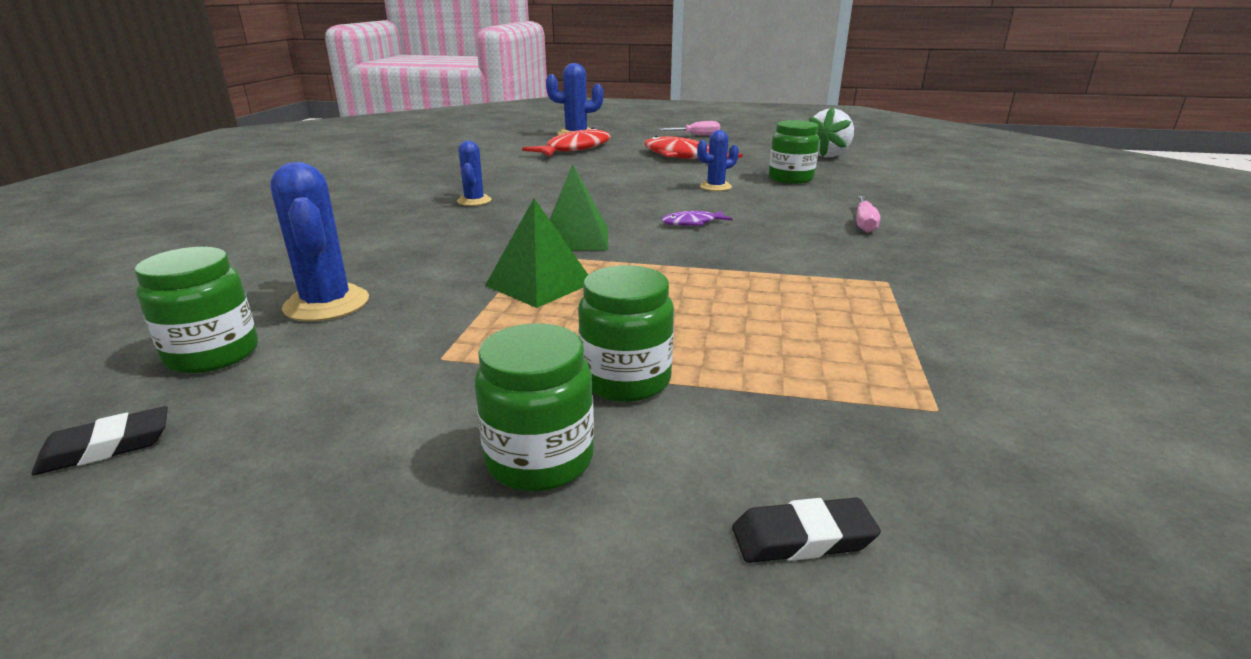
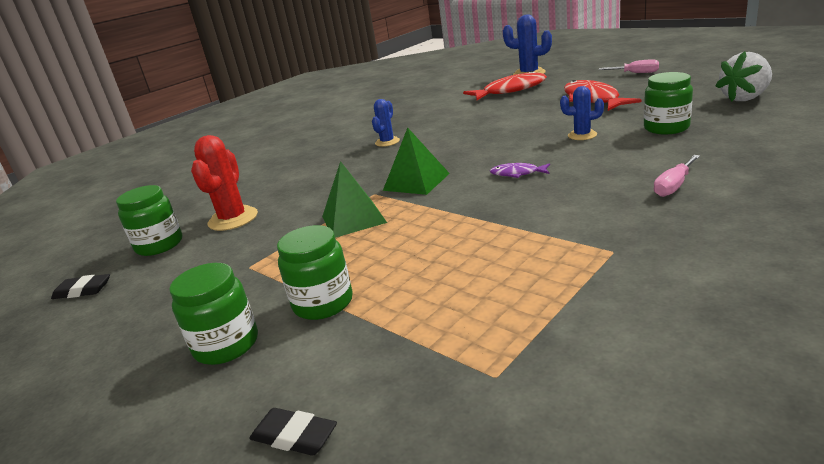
camera: 35 degrees right, 0 degrees up
blue cactus [270,162,369,321] -> red cactus [191,135,258,231]

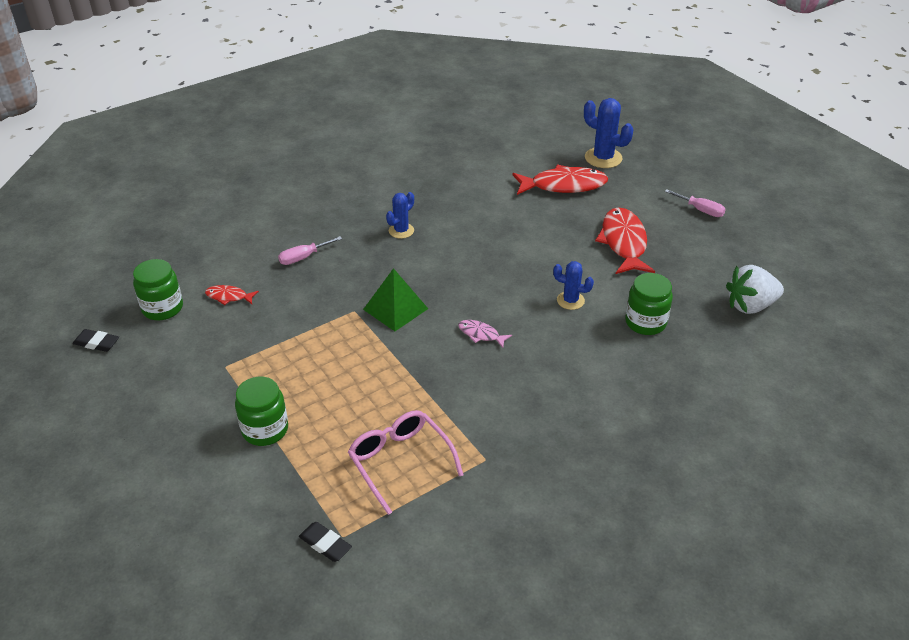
camera: 10 degrees right, 15 degrees up
green jar [169,263,258,365] -> none
red cactus [191,135,258,231] -> red fish [205,285,259,305]
black eraser [250,408,337,456] -> black eraser moved to [299,522,352,562]
green pyramid [322,161,387,238] -> none
purple fish [490,163,550,178] -> pink fish [458,320,512,348]
pink screwdriver [654,155,700,197] -> pink screwdriver moved to [278,236,342,265]
none -> pink glasses [348,410,463,515]

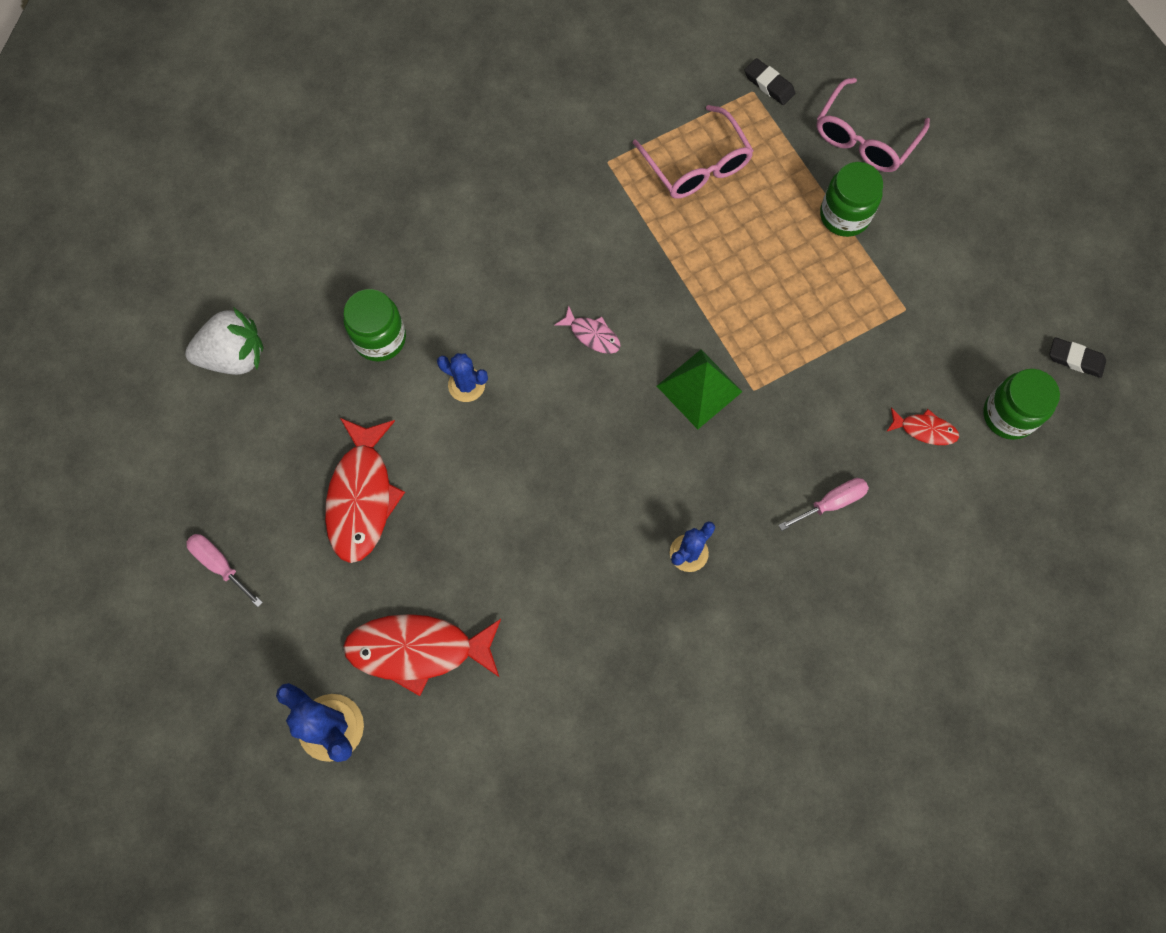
camera: 175 degrees left, 30 degrees up
none -> pink glasses [816,78,930,172]

